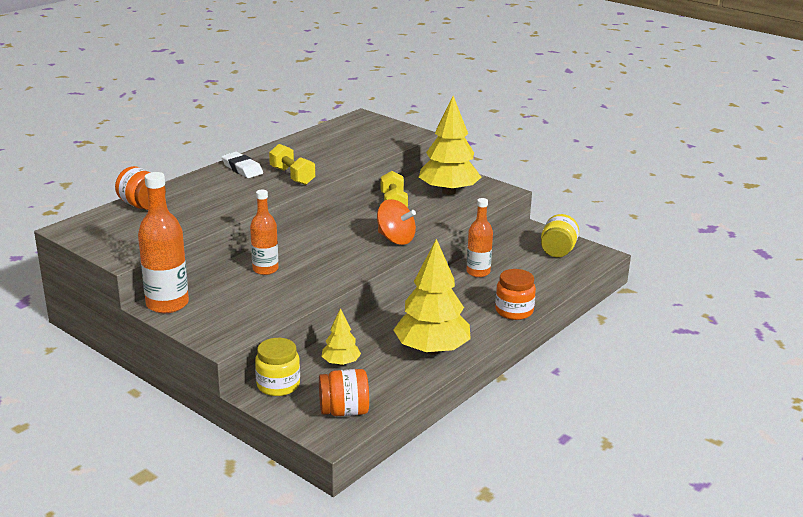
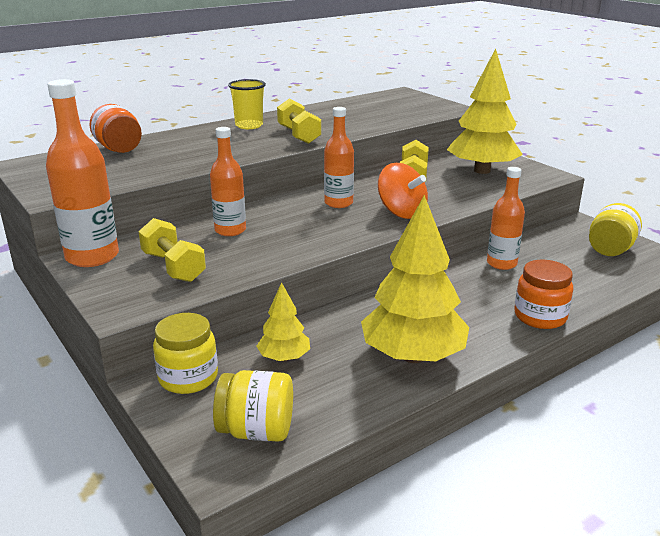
camera: 15 degrees right, 0 degrees up
white eraser [221,152,263,178] -> yellow cup [228,79,266,129]
orange jar [319,369,369,416] -> yellow jar [213,370,293,442]
none -> yellow dumbbell [138,218,206,282]
none -> orange bottle [324,107,354,208]

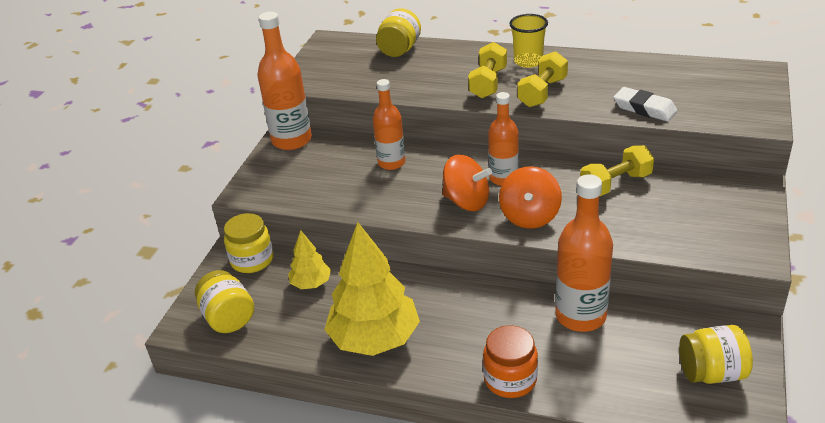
camera: 55 degrees right, 10 degrees up
orange jar [90,104,142,153] -> yellow jar [376,8,421,57]
yellow dumbbell [138,218,206,282] -> yellow dumbbell moved to [468,42,507,99]
yellow tree [447,49,523,174] -> none
orange bottle [487,167,525,270] -> orange bottle [555,174,613,332], size x1.54
none -> orange spinning top [442,155,492,211]
none -> white eraser [613,87,677,121]

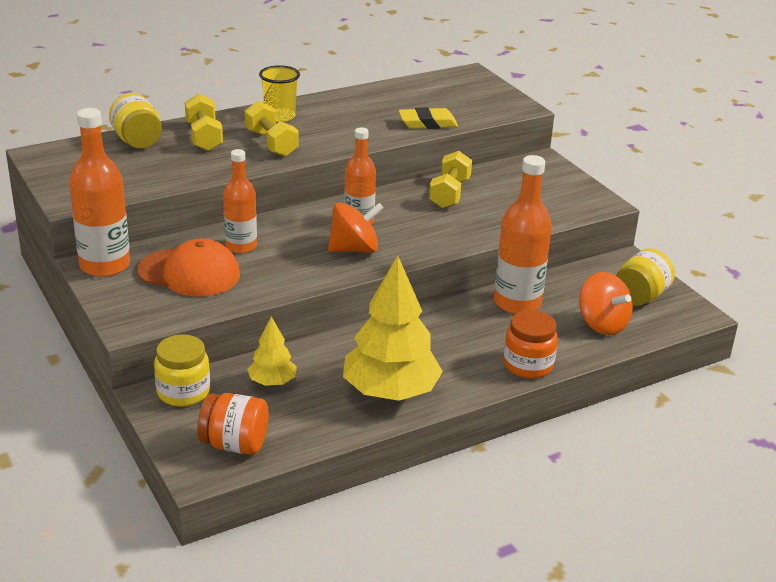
camera: 50 degrees left, 5 degrees down
yellow jar [195,270,254,333] -> orange jar [197,393,269,455]
orange spinning top [499,166,562,229] -> orange spinning top moved to [579,272,633,335]
yellow dumbbell [517,51,568,107] -> yellow dumbbell moved to [185,94,223,151]
white eraser [613,87,677,121] -> yellow eraser [398,107,458,129]
none -> orange cap [137,239,240,297]

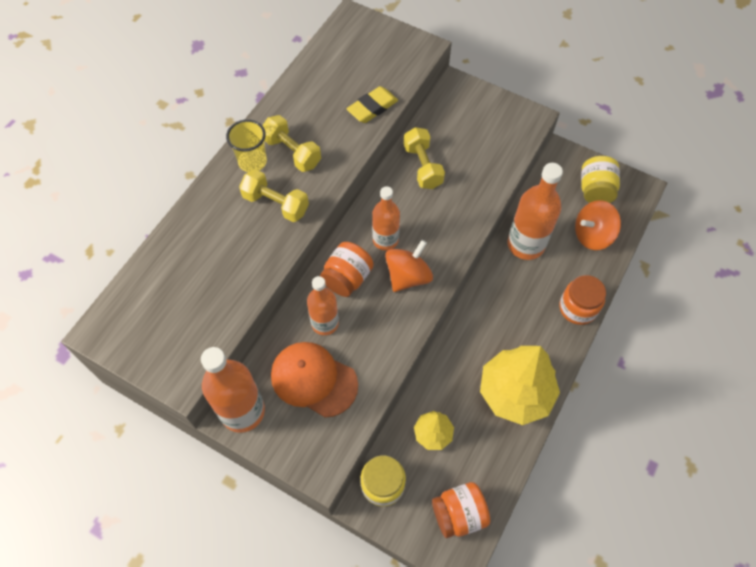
camera: 30 degrees left, 30 degrees up
yellow jar [109,93,162,149] -> none
orange cap [137,239,240,297] -> orange cap turned 135 degrees counterclockwise [271,342,358,417]
yellow dumbbell [185,94,223,151] -> yellow dumbbell moved to [262,115,321,172]
orange spinning top [579,272,633,335] -> orange spinning top turned 135 degrees clockwise [575,200,621,250]
none -> orange jar [320,242,374,297]

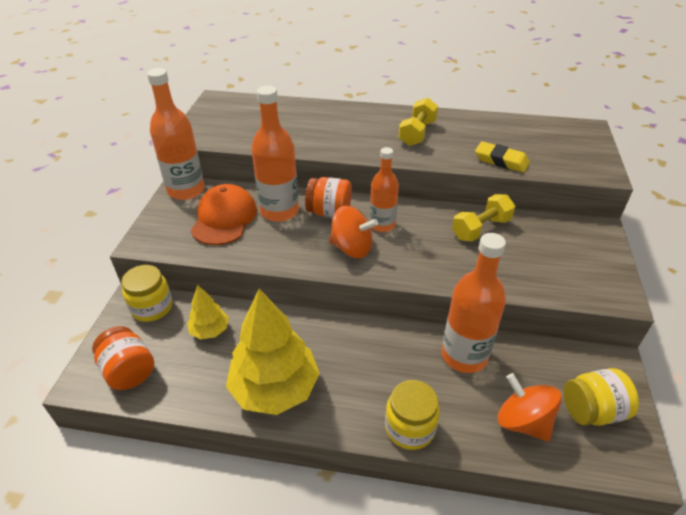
camera: 70 degrees right, 20 degrees down
yellow cup [226,119,267,172] -> none
yellow dumbbell [239,169,309,222] -> none
orange bottle [307,276,339,335] -> orange bottle [251,86,299,222], size x1.54
orange jar [559,275,606,325] -> yellow jar [385,380,440,450]

